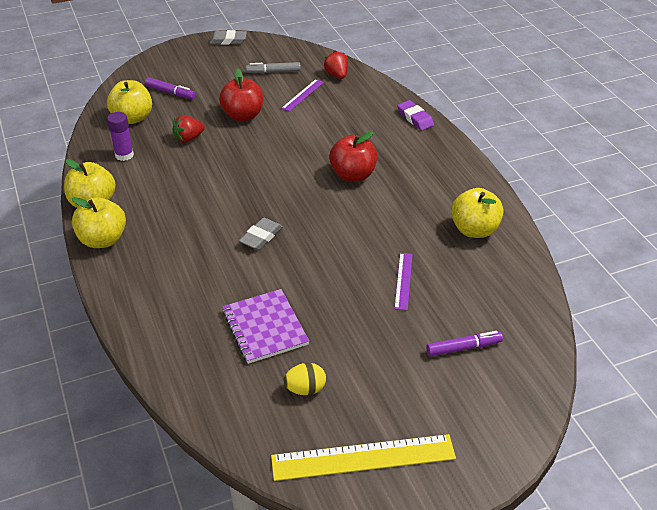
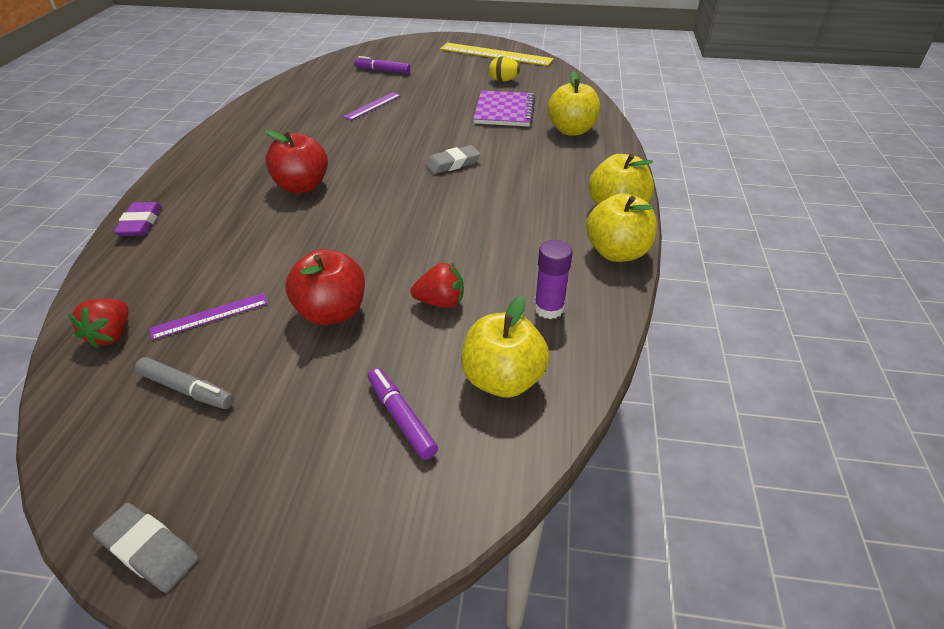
camera: 150 degrees left, 0 degrees up
yellow apple [451,188,504,238] -> yellow apple moved to [548,71,600,136]

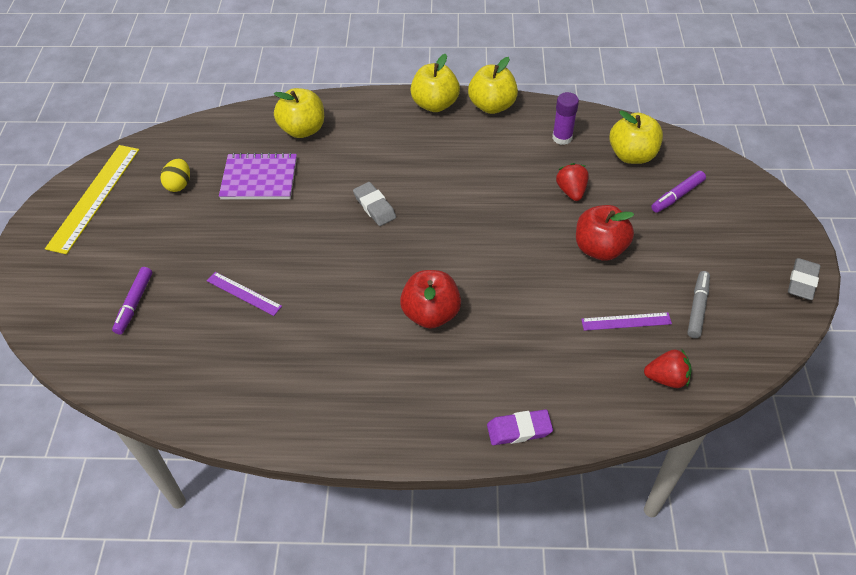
camera: 95 degrees left, 10 degrees up
purple ruler [149,293,268,340] -> purple ruler turned 60 degrees counterclockwise [581,312,672,331]

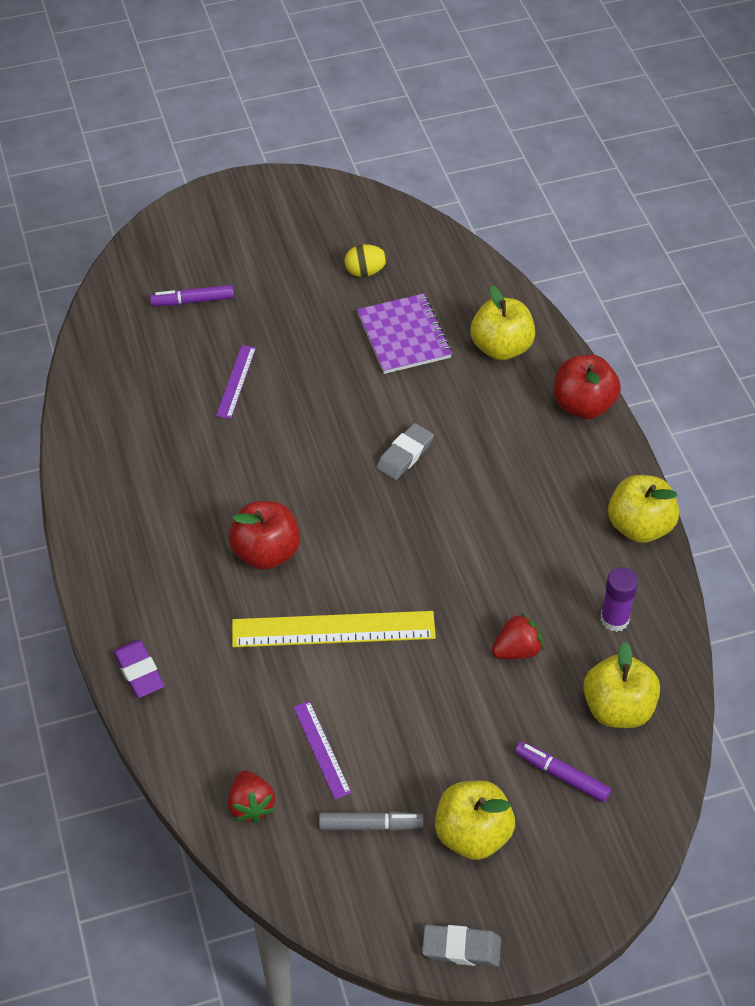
camera: 70 degrees right, 0 degrees up
yellow ruler [45,145,139,254] -> yellow ruler moved to [232,611,436,647]
yellow apple [410,54,460,112] -> yellow apple moved to [435,781,515,860]
red apple [576,205,634,261] -> red apple moved to [554,355,621,419]

